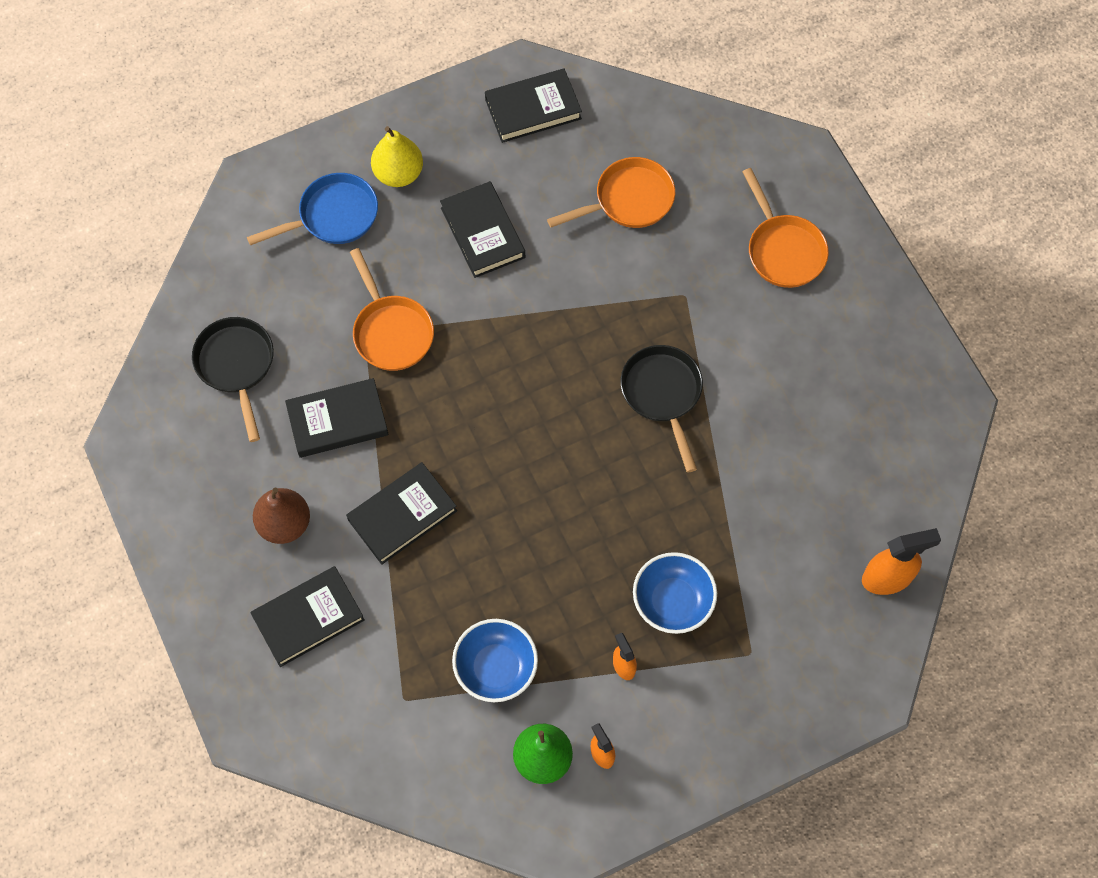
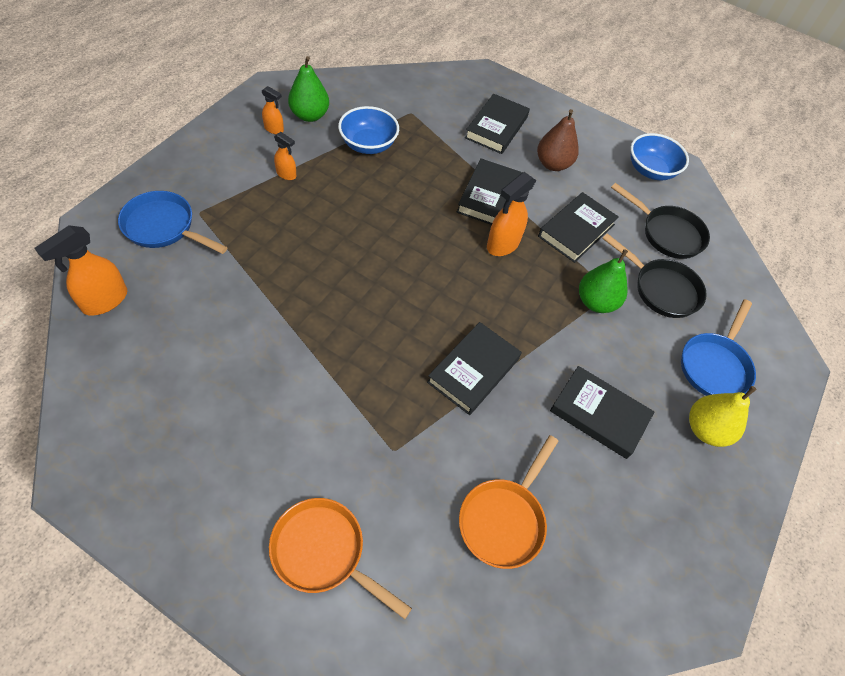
camera: 140 degrees right, 10 degrees down
orange pan [350,248,434,371] -> green pear [579,249,628,313]
black book [485,69,582,143] -> black book moved to [427,322,522,415]
black pan [621,345,703,473] -> black pan moved to [602,233,707,318]
blue bowl [633,552,717,634] -> blue bowl moved to [630,133,689,180]
none -> blue pan [118,191,228,254]
none -> orange spray bottle [487,172,536,256]

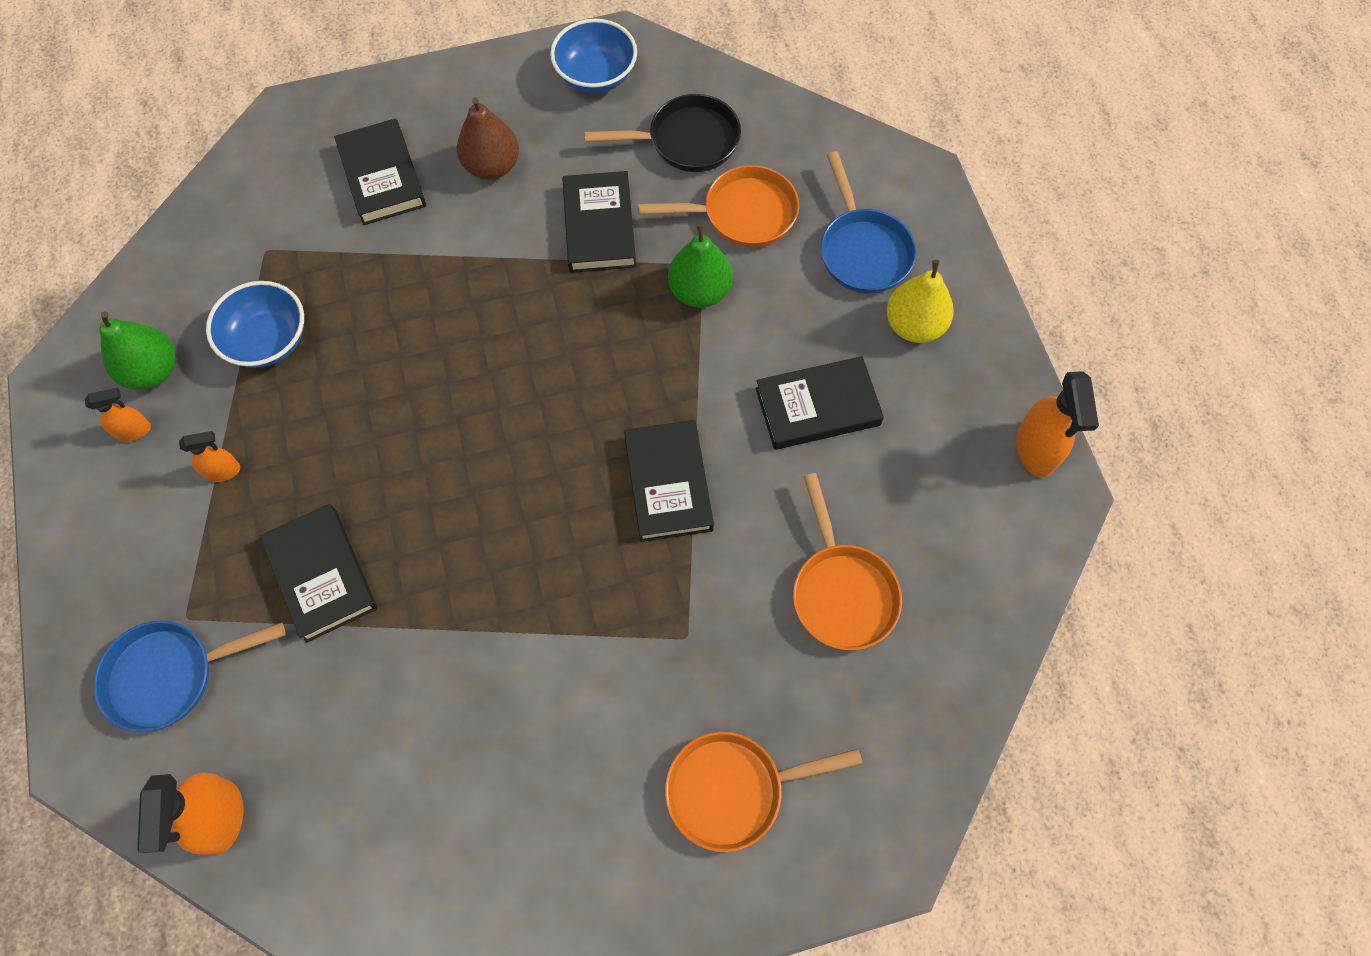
camera: 40 degrees left, 10 degrees up
black book [457,158,522,225] -> black book moved to [260,504,377,643]
orange spray bottle [487,172,536,256] -> orange spray bottle moved to [1016,371,1099,477]
black pan [602,233,707,318] -> orange pan [638,165,799,247]

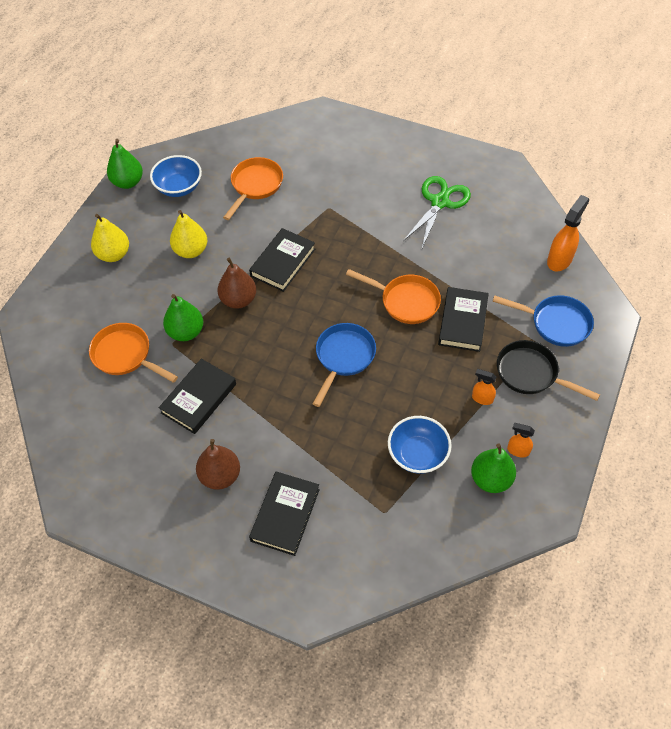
camera: 140 degrees left, 10 degrees down
blue bowl [550,19,637,93] -> blue bowl moved to [150,155,202,197]
black pan [584,94,741,172] -> black pan moved to [497,340,600,401]
orange pan [665,732,863,852] -> orange pan moved to [346,269,441,324]
black book [756,356,884,450] -> yellow pear [170,210,207,258]
blue pan [821,151,916,294] -> blue pan moved to [313,323,376,407]
orange spray bottle [1016,371,1099,477] -> green pear [107,139,143,189]
none -> brown pear [218,258,256,309]
none -> green scissors [403,176,471,248]

